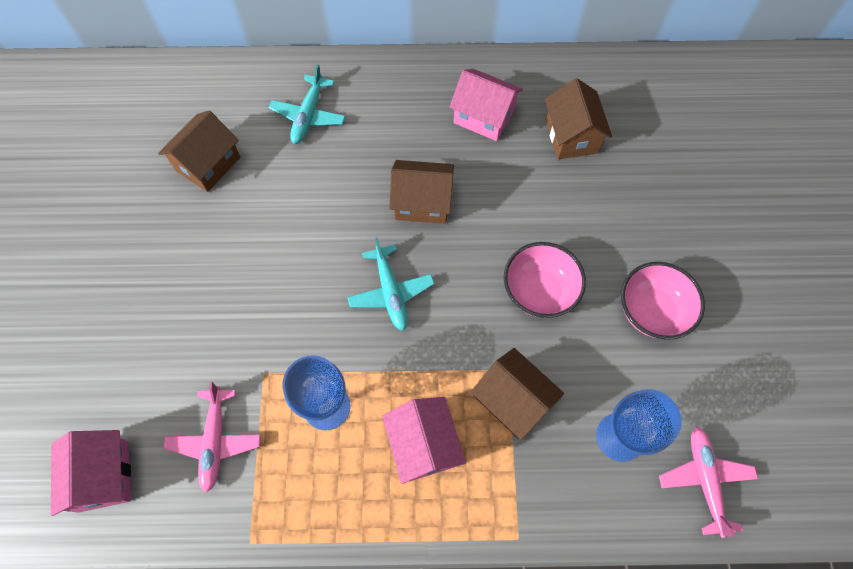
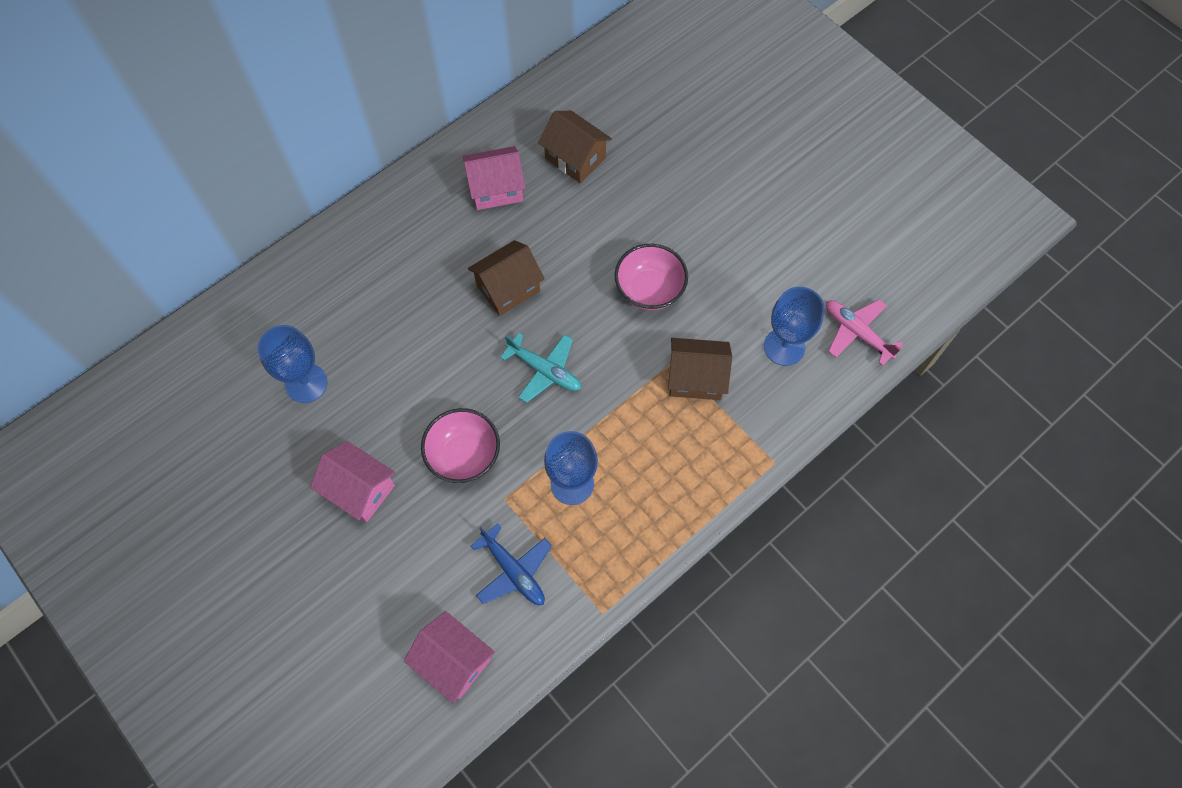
camera: 40 degrees left, 0 degrees up
brown house [158,111,240,192] -> blue goblet [258,325,328,403]
pink plane [163,382,261,493] -> blue plane [471,523,552,605]
turquoise plane [269,64,346,144] -> none
pink house [382,397,466,484] -> pink house moved to [310,441,395,522]
pink bowl [621,262,705,340] -> pink bowl moved to [421,408,500,483]

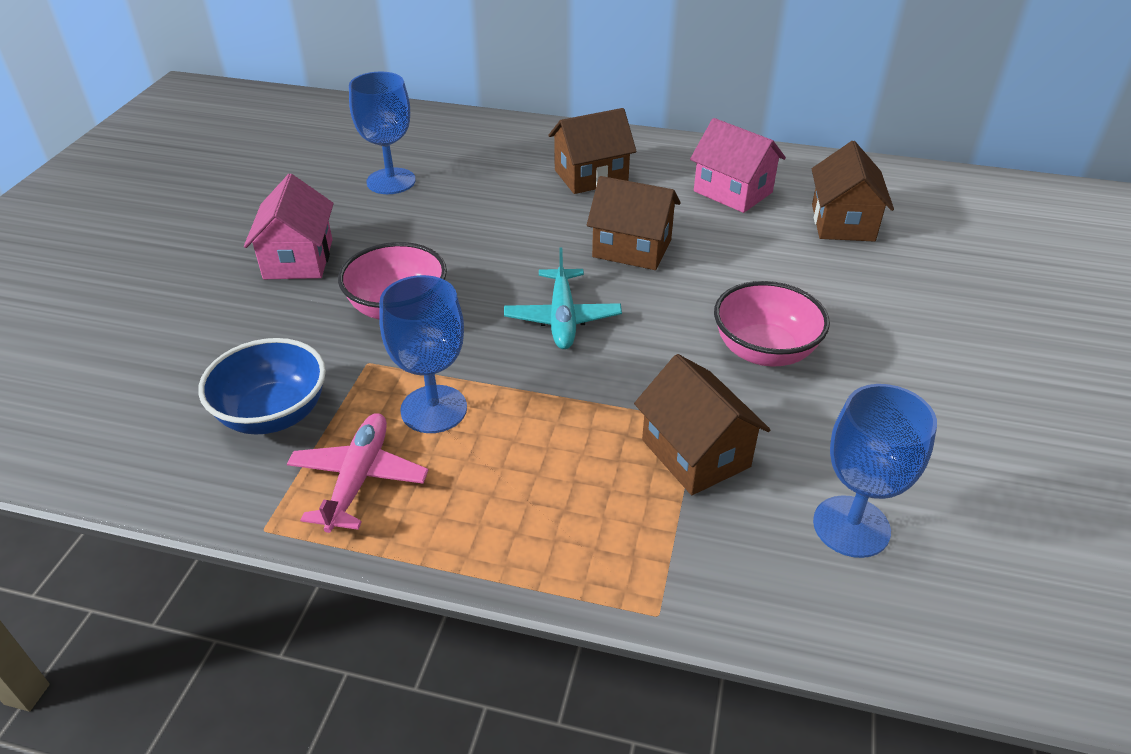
camera: 55 degrees right, 25 degrees down
pink house [404,611,495,704] -> none
blue plane [471,523,552,605] -> blue bowl [198,338,326,434]
pink plane [826,299,903,366] -> pink plane moved to [287,413,429,533]
none -> brown house [549,108,637,194]

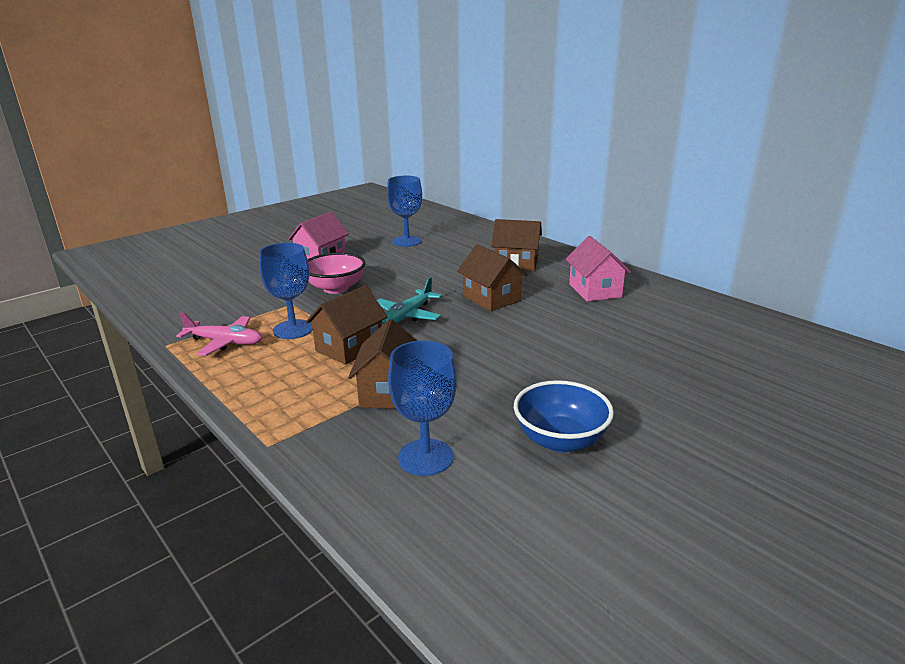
camera: 35 degrees right, 15 degrees down
blue bowl [198,338,326,434] -> blue bowl moved to [514,380,614,452]
pink plane [287,413,429,533] -> pink plane turned 60 degrees clockwise [176,313,262,356]
pink bowl [714,281,830,367] -> none
brown house [812,141,894,242] -> brown house moved to [305,285,388,365]

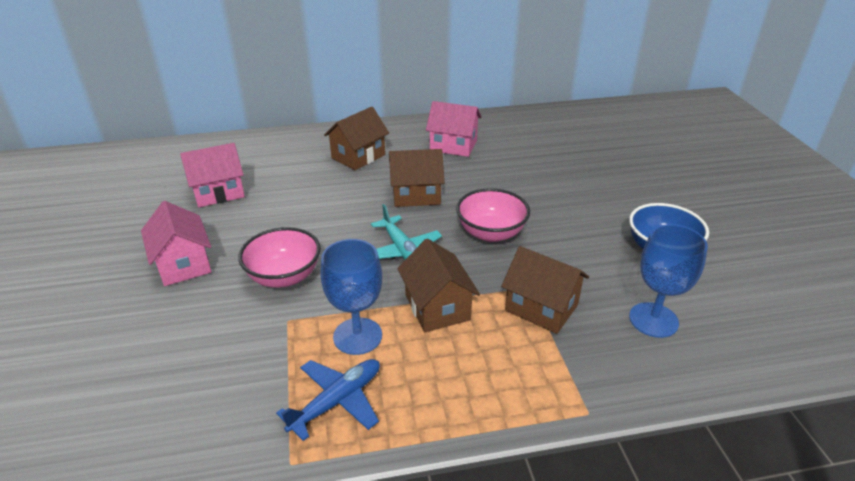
camera: 60 degrees left, 10 degrees up
pink plane [176,313,262,356] -> blue plane [276,359,380,441]
blue goblet [387,176,422,247] -> pink house [180,143,245,207]
none -> pink bowl [456,188,530,242]

